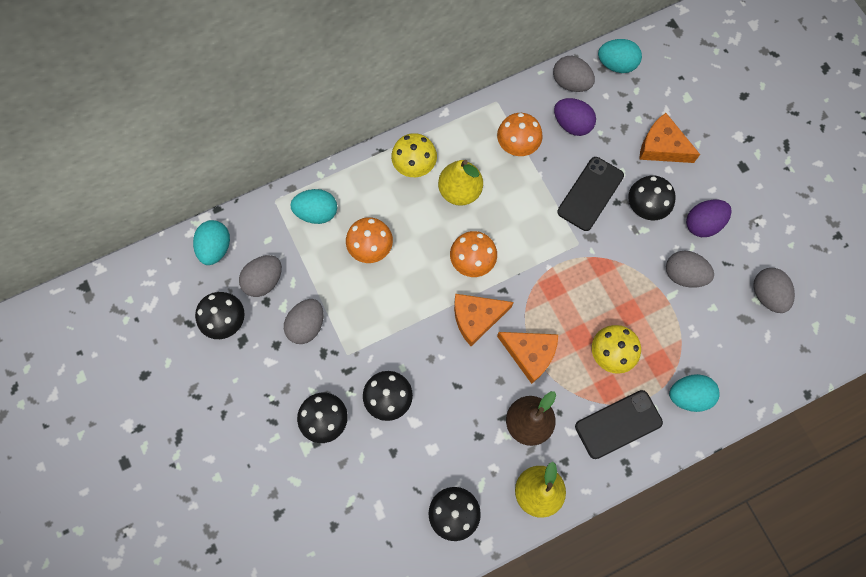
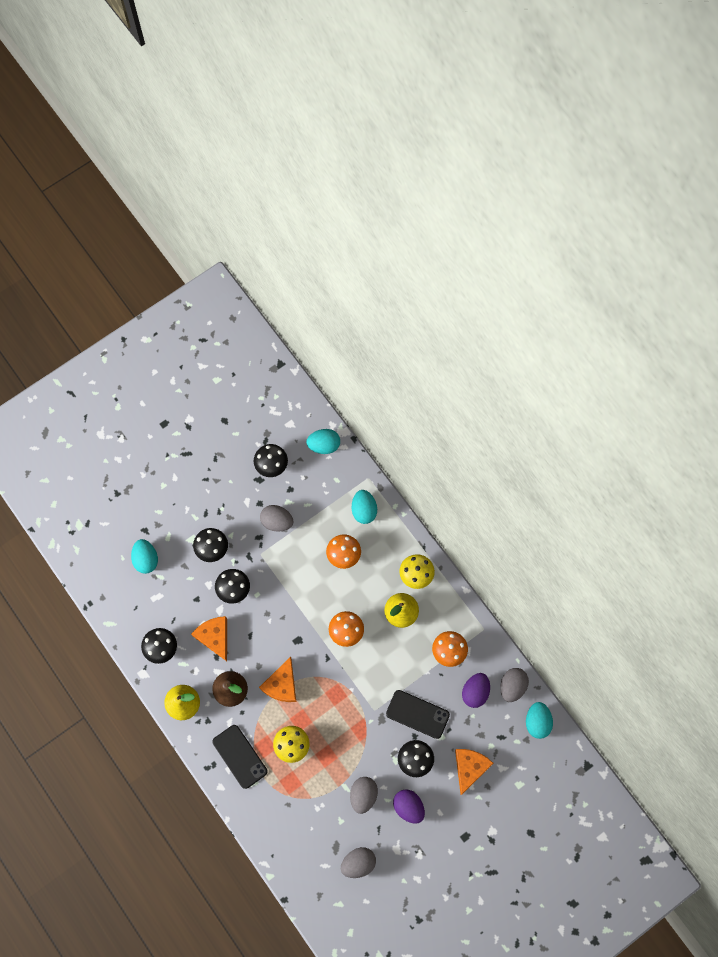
camera: 80 degrees right, 0 degrees up
grey egg [239,255,282,297] -> none
orange cheese [454,294,514,346] -> orange cheese moved to [191,616,227,661]
turquoise egg [669,374,719,412] -> turquoise egg moved to [131,539,158,574]

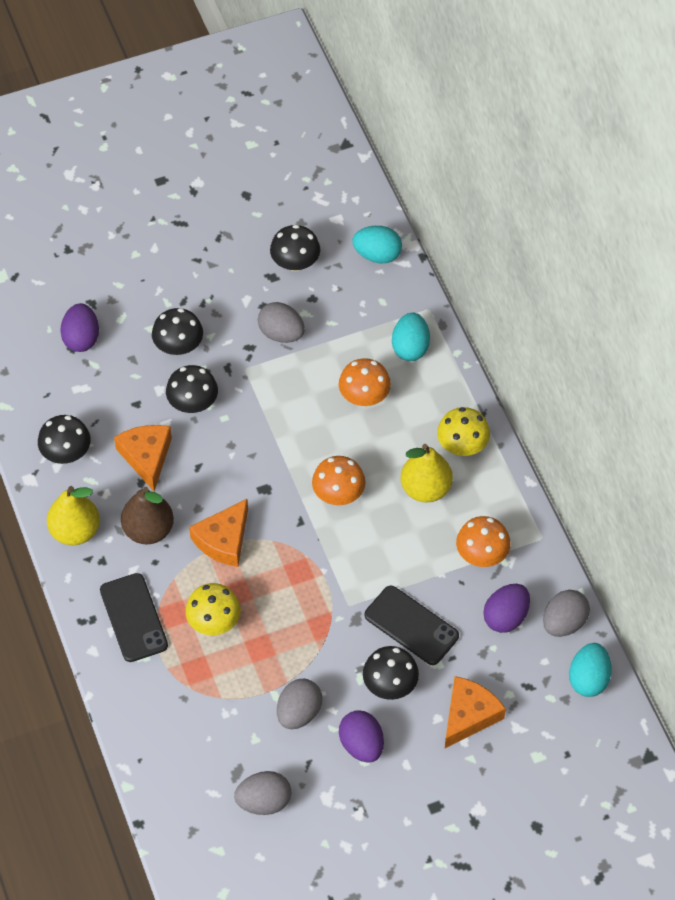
camera: 15 degrees right, 15 degrees down
turquoise egg [131,539,158,574] -> purple egg [60,303,99,352]

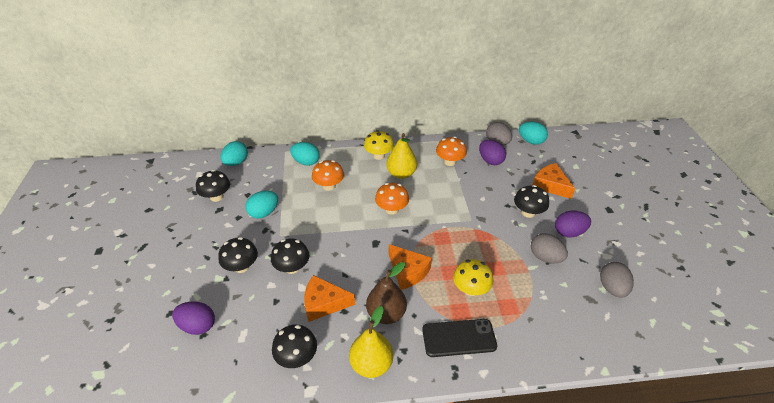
camera: 75 degrees left, 15 degrees down
grey egg [258,302,305,343] -> turquoise egg [246,191,278,219]
black phone [365,586,459,665] -> none

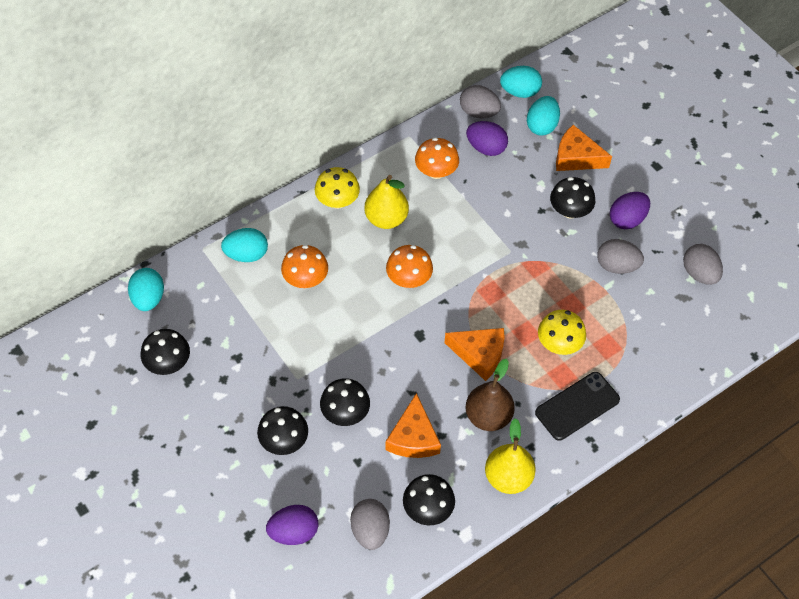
camera: 30 degrees left, 15 degrees up
turquoise egg [246,191,278,219] -> turquoise egg moved to [527,96,560,136]
orange cheese [304,275,355,322] -> orange cheese turned 60 degrees counterclockwise [386,393,441,458]
none -> grey egg [350,499,390,550]

